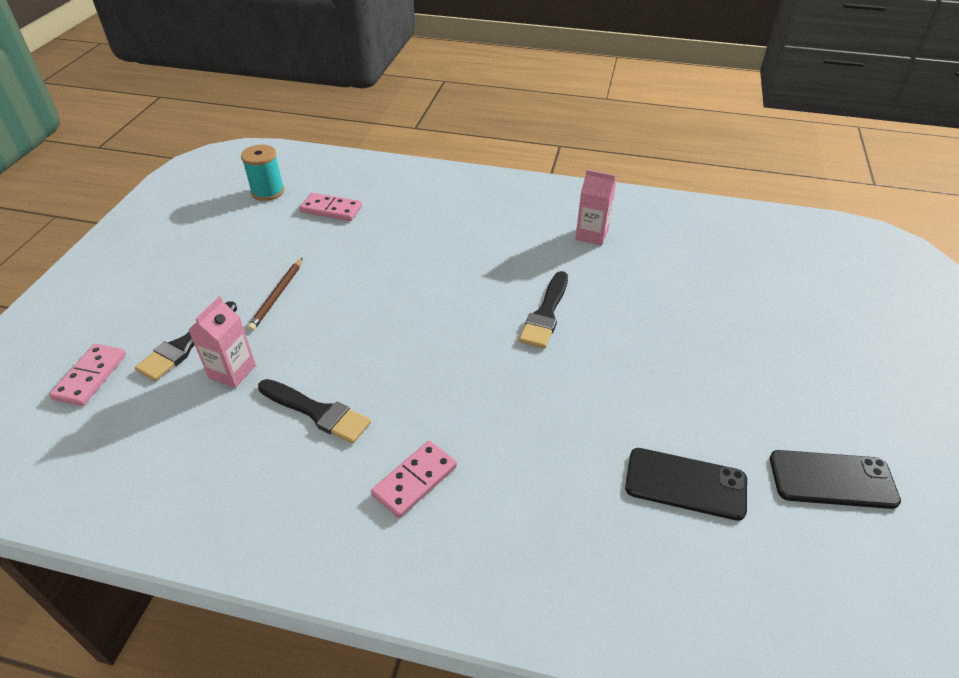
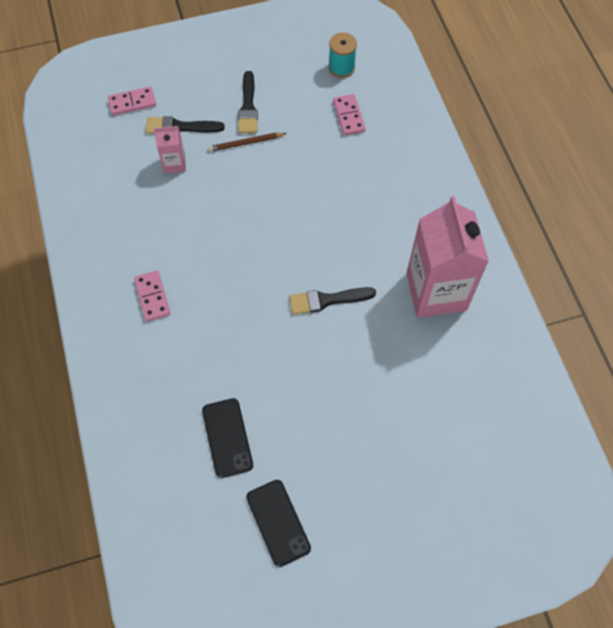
camera: 60 degrees right, 20 degrees up
black brush [258,379,371,444] -> black brush moved to [238,71,258,133]
pink domino [371,441,457,518] -> pink domino turned 60 degrees clockwise [134,271,170,322]
pink carton [575,169,616,245] -> pink carton [406,196,489,318], size x2.18

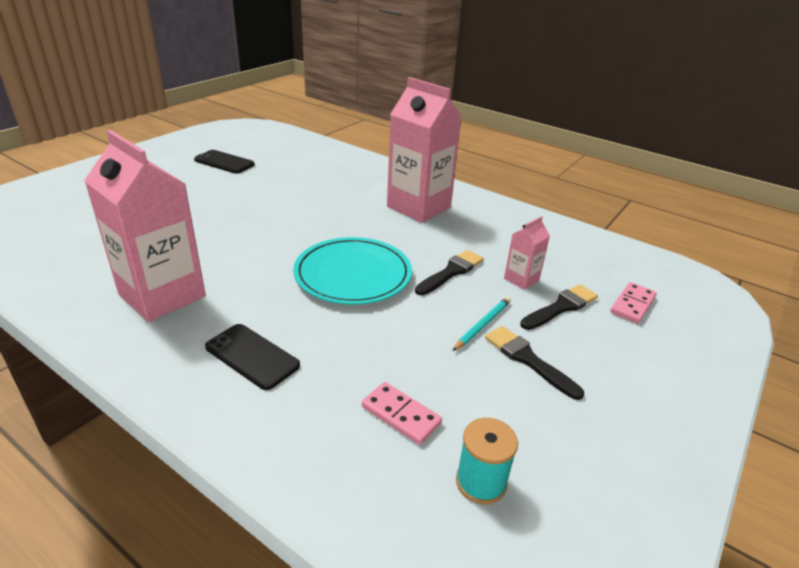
camera: 140 degrees right, 30 degrees down
pink domino [134,271,170,322] -> pink carton [387,77,462,223]
black phone [202,398,253,478] -> black phone moved to [205,324,300,390]
brown pencil [208,133,287,152] -> turquoise pencil [452,297,511,351]
black brush [289,287,376,315] -> black brush moved to [415,250,484,295]
none -> turquoise plate [293,237,412,305]

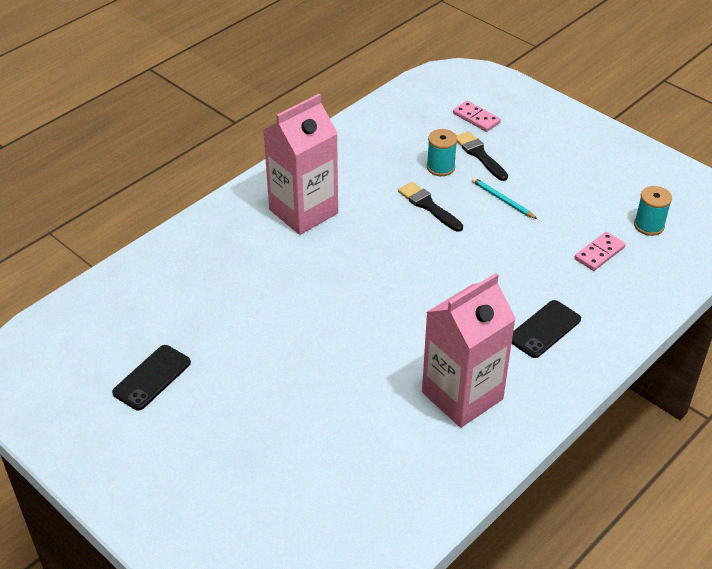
camera: 80 degrees left, 10 degrees up
turquoise plate [293,237,412,305] -> none
black brush [485,326,584,400] -> none
pink carton [504,216,550,290] -> turquoise spool [427,129,458,176]

